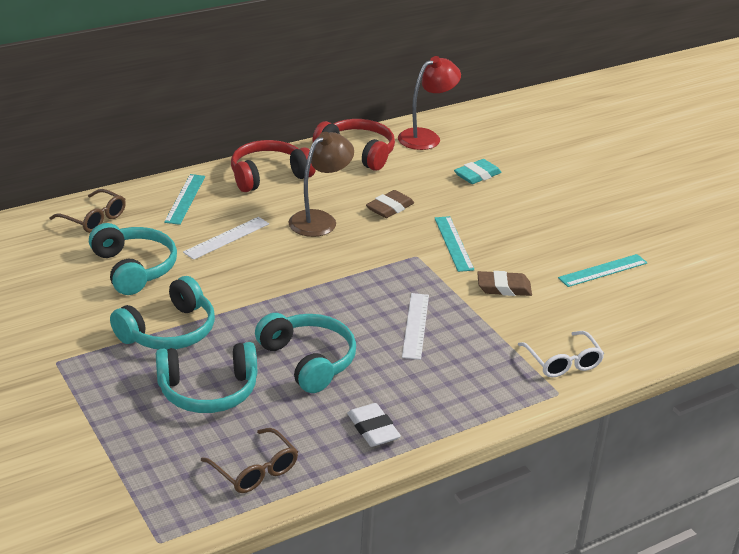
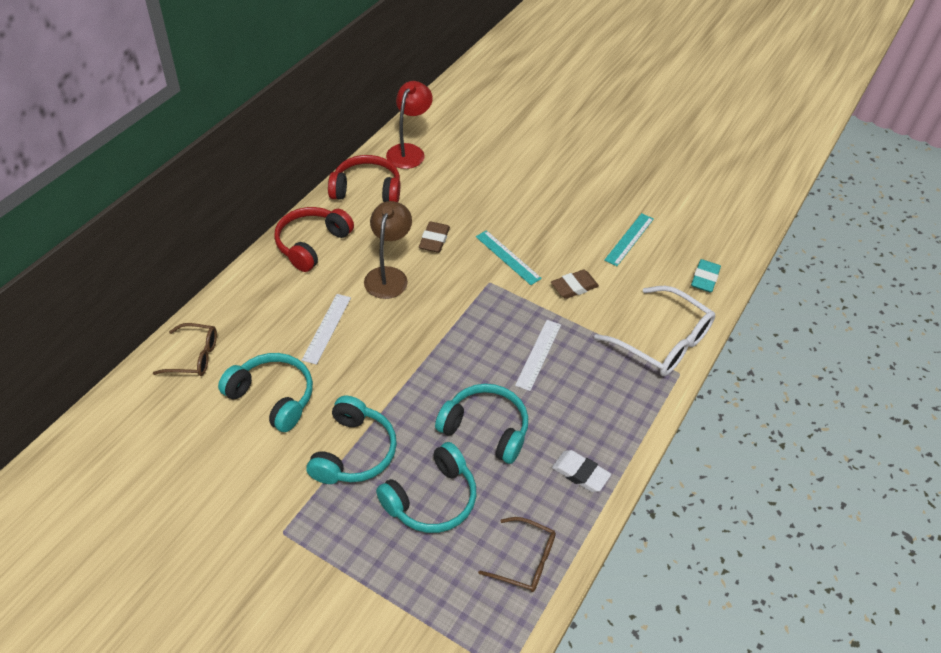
camera: 30 degrees left, 15 degrees up
turquoise ruler [164,174,205,225] -> none
white ruler [402,293,429,360] -> white ruler turned 45 degrees clockwise [515,320,561,391]
turquoise eraser [454,159,502,184] -> turquoise eraser moved to [691,259,721,292]
white glasses [518,331,604,377] -> white glasses [594,286,715,376], size x1.70

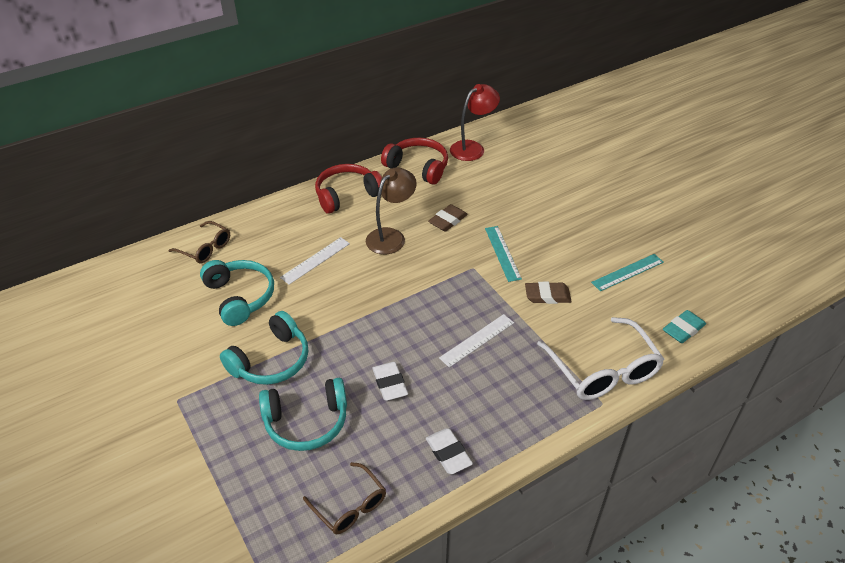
camera: 30 degrees right, 5 degrees down
turquoise headphones [435,384,528,464] -> white eraser [372,362,408,401]

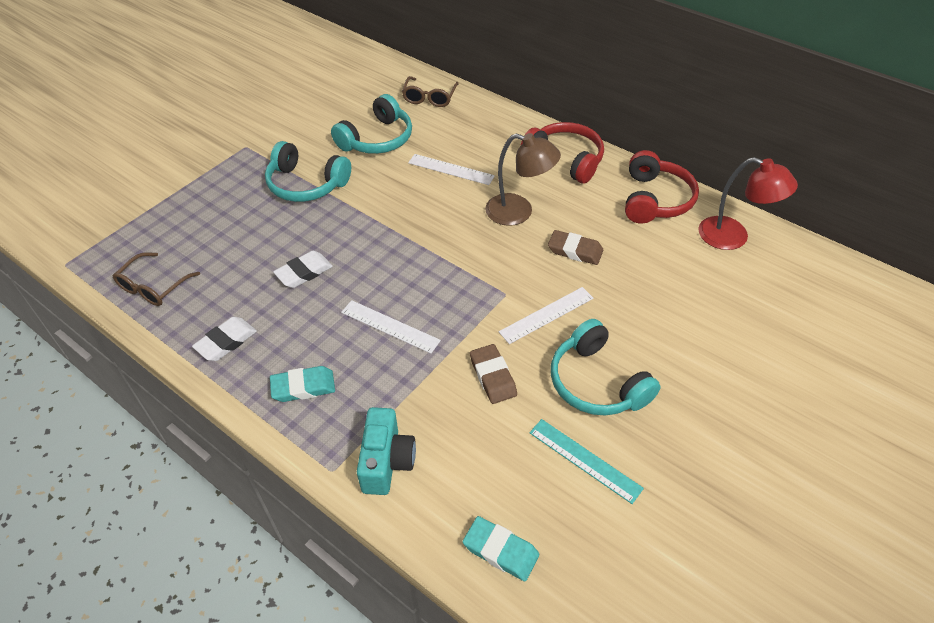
camera: 70 degrees right, 5 degrees up
turquoise headphones [259,378,347,451] -> turquoise headphones moved to [551,319,661,415]
turquoise ruler [485,226,522,282] -> white ruler [499,287,594,344]
white glasses [537,317,664,400] -> turquoise camera [357,407,416,495]
none -> turquoise eraser [270,366,335,402]

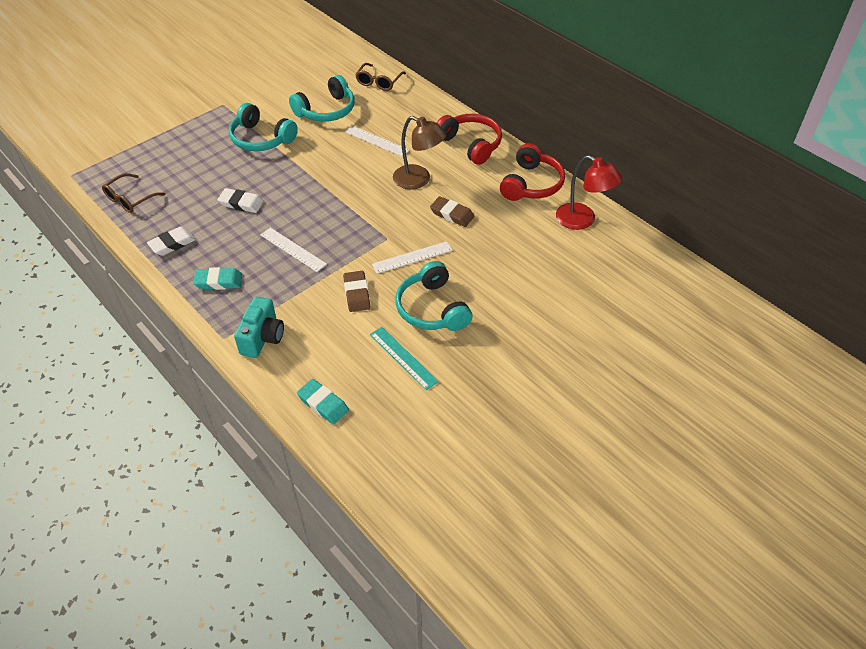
camera: 10 degrees right, 0 degrees up
white eraser [273,251,333,288] -> white eraser turned 45 degrees clockwise [217,188,264,213]

